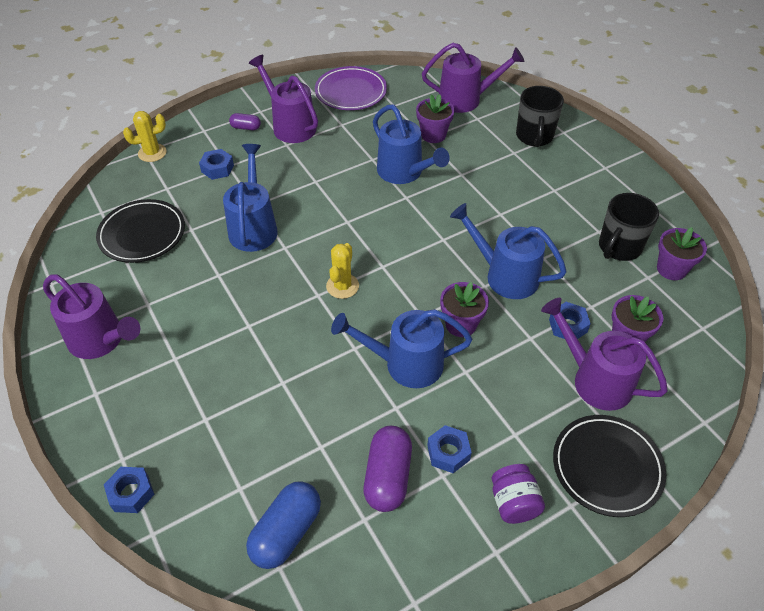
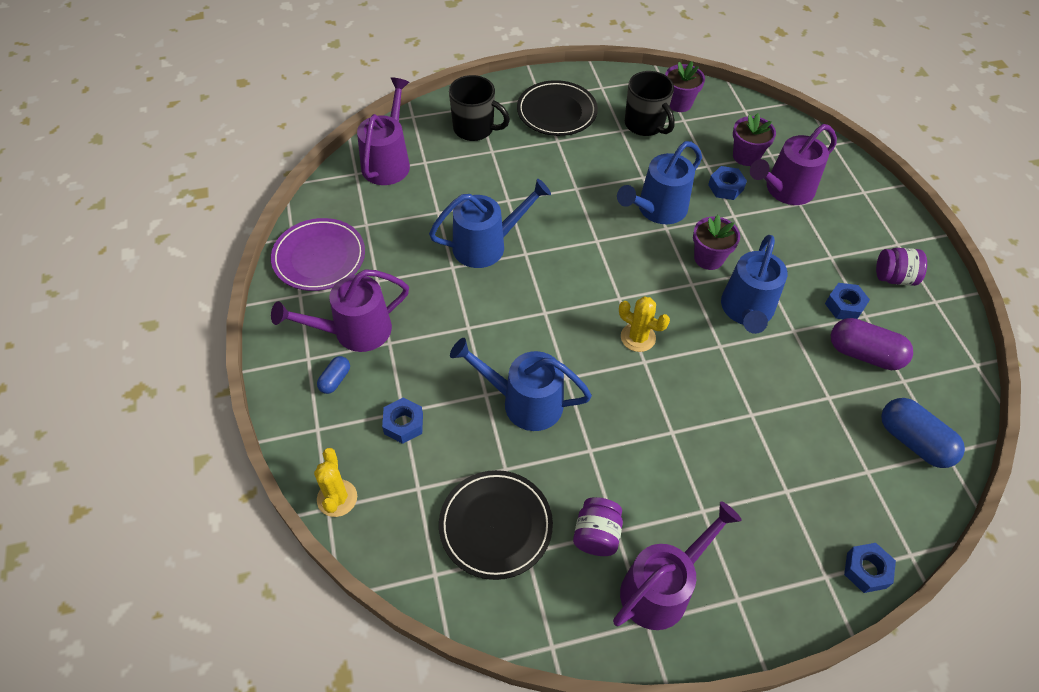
camera: 75 degrees left, 5 degrees up
purple capsule [229,113,261,130] -> blue capsule [317,356,350,394]
purple flower pot [416,94,455,143] -> none
black plate [553,415,666,517] -> black plate moved to [517,80,598,136]
none -> purple jar [573,497,623,556]

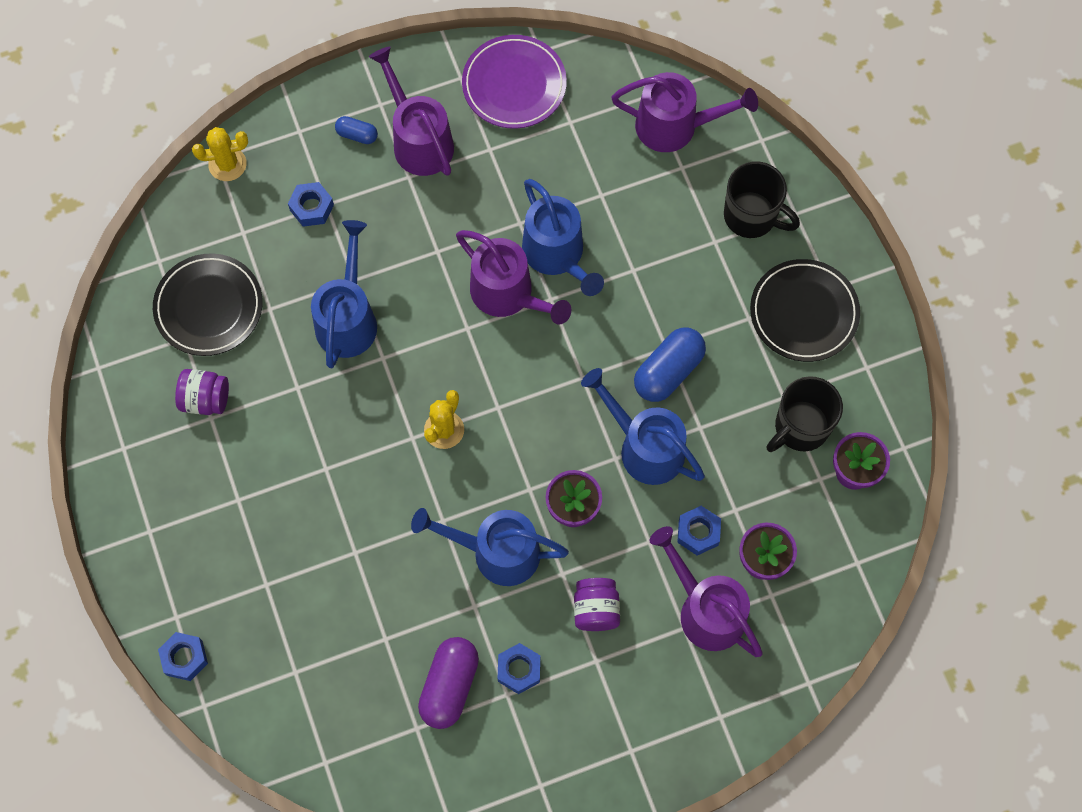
camera: 85 degrees right, 15 degrees up
black mug [449,75,510,141] -> black mug turned 75 degrees counterclockwise [724,161,800,238]
purple watering can [613,501,742,630] -> purple watering can moved to [456,230,571,325]
purple jar [876,248,927,286] -> purple jar moved to [574,578,620,631]
blue capsule [881,398,965,468] -> blue capsule moved to [634,328,706,402]

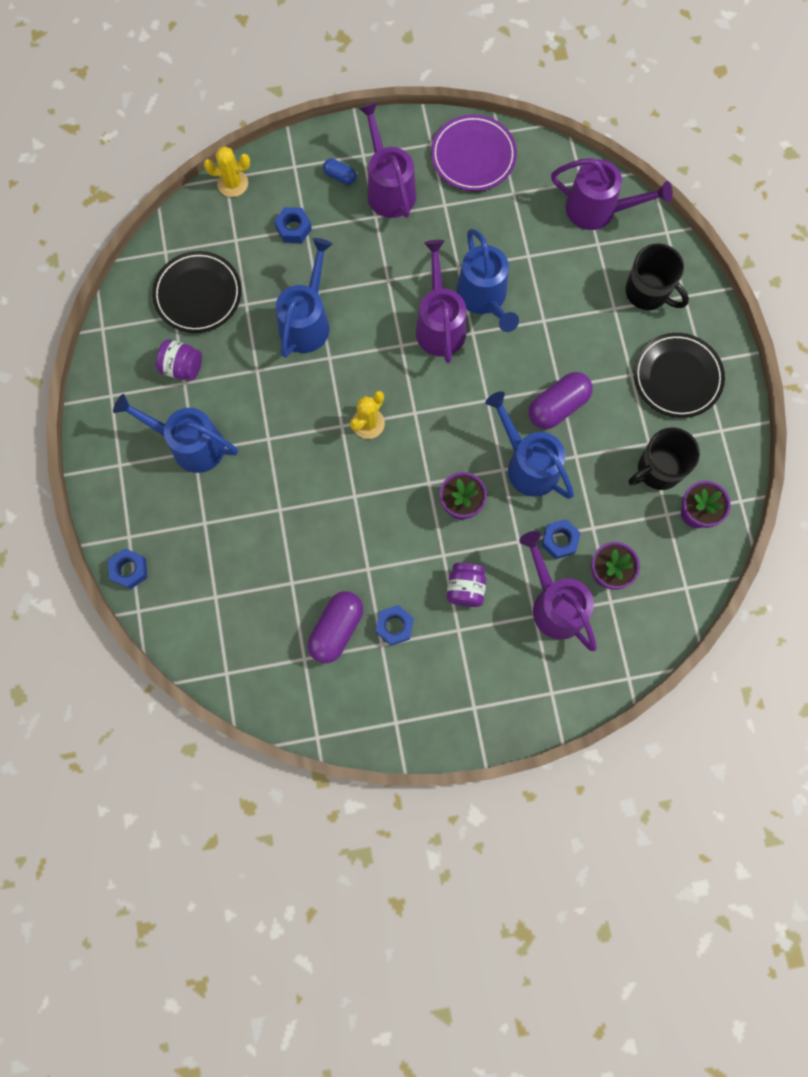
camera: 10 degrees right, 5 degrees up
blue watering can [411,508,569,586] -> blue watering can moved to [113,394,238,473]
purple watering can [456,230,571,325] -> purple watering can turned 150 degrees counterclockwise [416,240,466,363]
blue capsule [634,328,706,402] -> purple capsule [529,372,593,429]

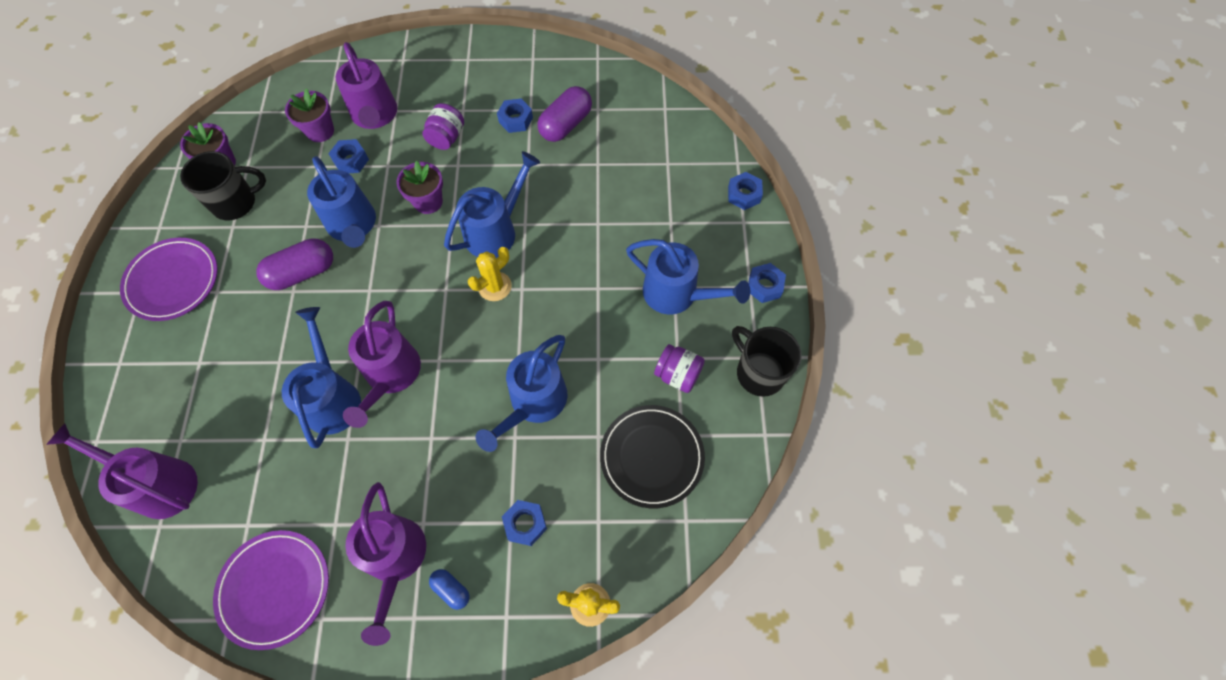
camera: 170 degrees left, 10 degrees down
black mug [625,243,689,310] -> black mug moved to [732,326,801,397]
black plate [634,333,725,418] -> purple plate [120,238,218,321]
none -> blue watering can [444,151,540,258]
none -> blue nut [748,263,786,303]

